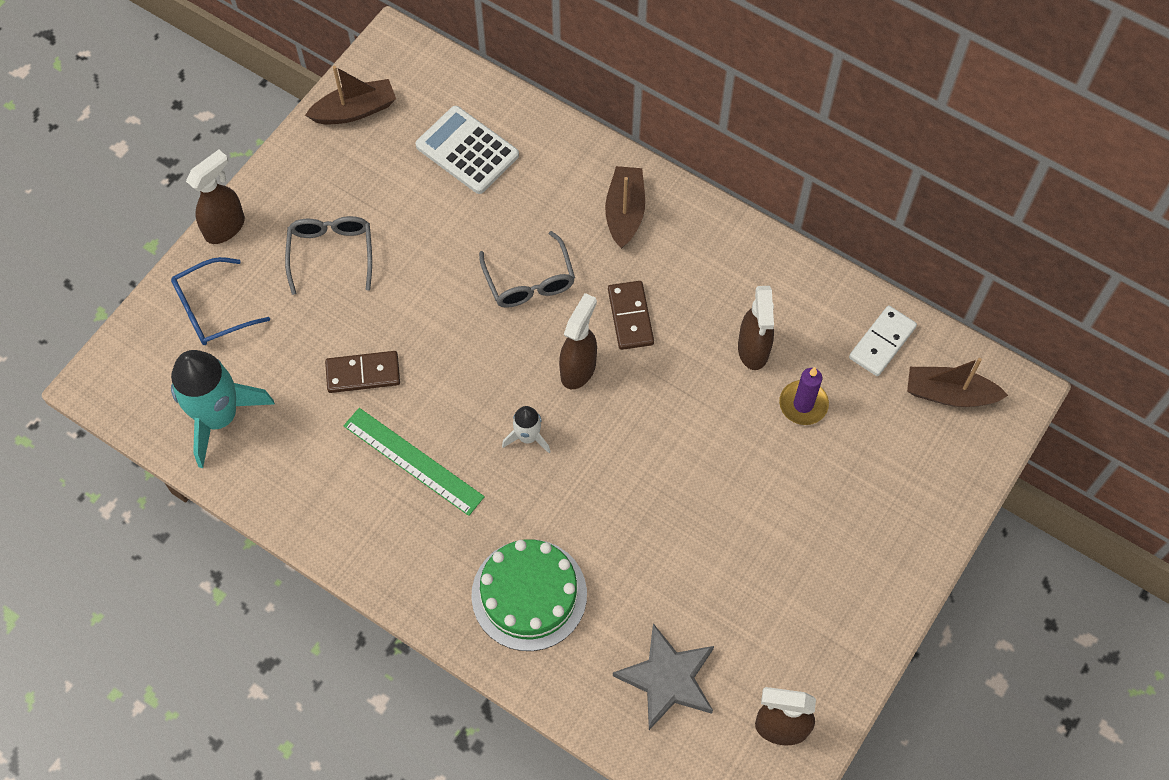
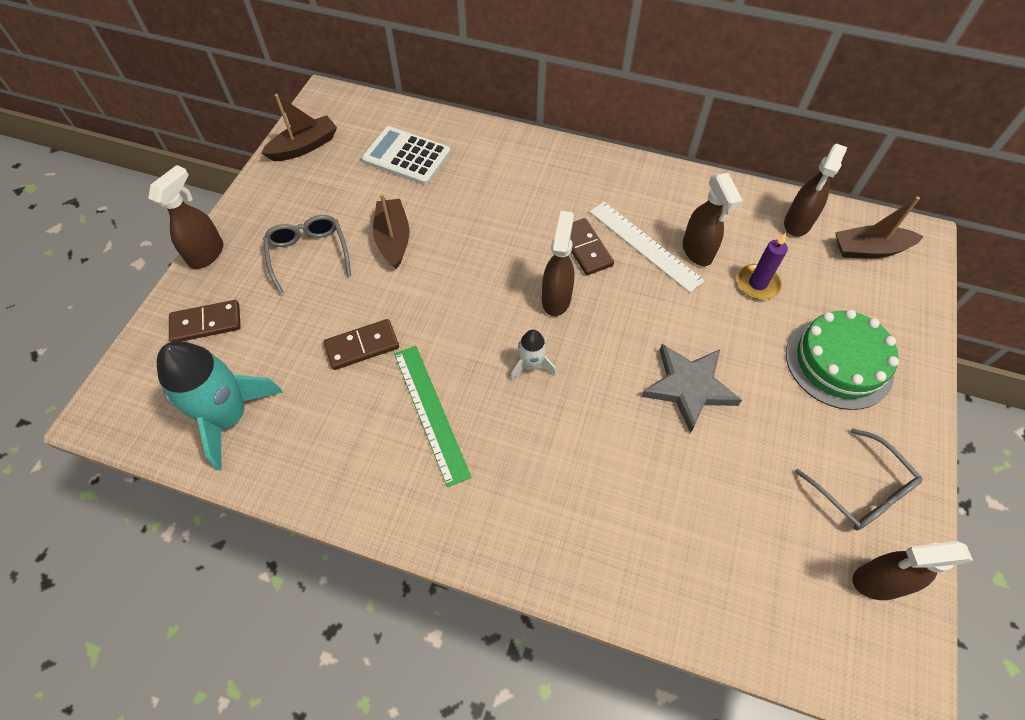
camera: 15 degrees left, 5 degrees down
blue glasses [171,257,270,345] -> brown domino [169,300,241,342]
green ruler [343,408,485,516] -> green ruler turned 45 degrees clockwise [394,346,471,487]
green cake [471,539,587,651] -> green cake moved to [786,309,899,410]
grey glasses [479,231,575,308] -> grey glasses moved to [795,428,923,531]
brown boat [605,166,645,249] -> brown boat moved to [373,194,410,269]
grey star [613,623,714,730] -> grey star moved to [641,344,742,433]
white domino [849,306,917,376] -> brown spray bottle [784,144,848,237]
none -> white ruler [590,202,705,293]

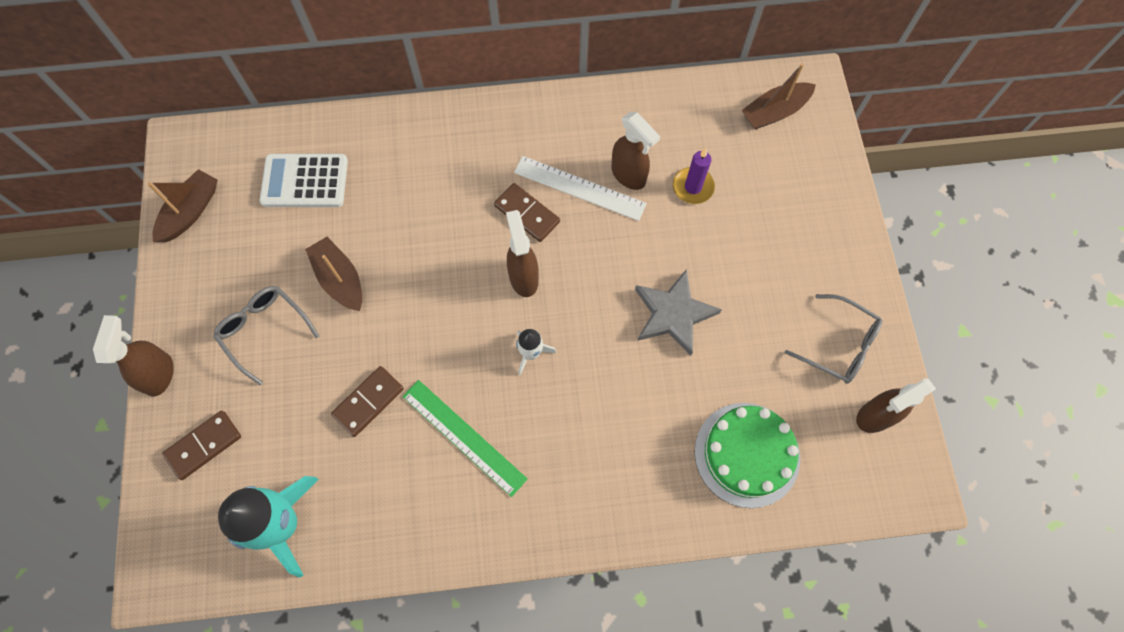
camera: 25 degrees left, 10 degrees up
brown spray bottle [784,144,848,237] -> none
green cake [786,309,899,410] -> green cake moved to [695,403,800,508]

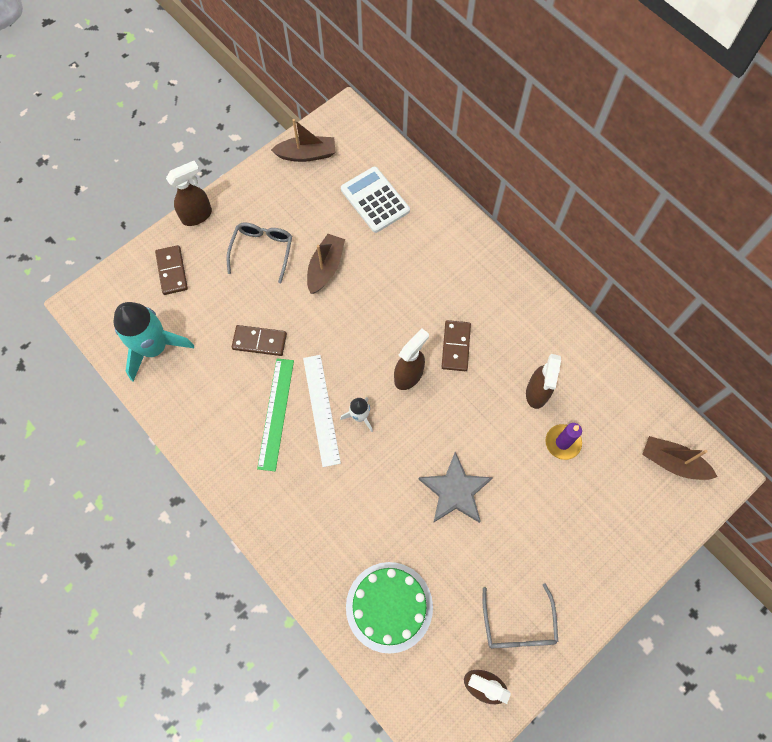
camera: 55 degrees right, 0 degrees up
brown domino [162,411,241,480] -> brown domino turned 60 degrees clockwise [155,245,188,295]
white ruler [514,156,647,221] -> white ruler moved to [303,355,341,467]

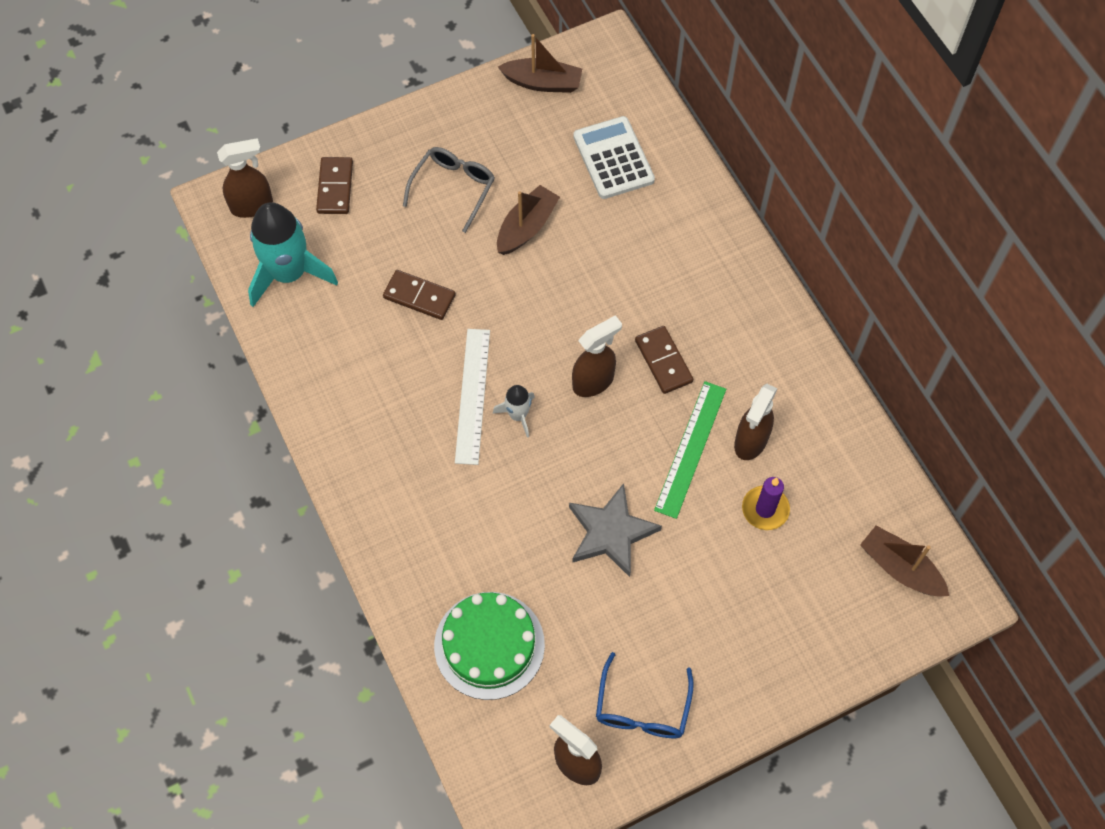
camera: 15 degrees right, 5 degrees down
brown spray bottle [166,161,212,226] -> brown spray bottle moved to [217,138,273,218]
green ruler [257,358,294,471] -> green ruler moved to [654,381,726,519]
brown domino [442,320,471,371] -> brown domino turned 45 degrees counterclockwise [635,326,693,394]
grey glasses [482,583,558,648] -> blue glasses [596,652,694,738]

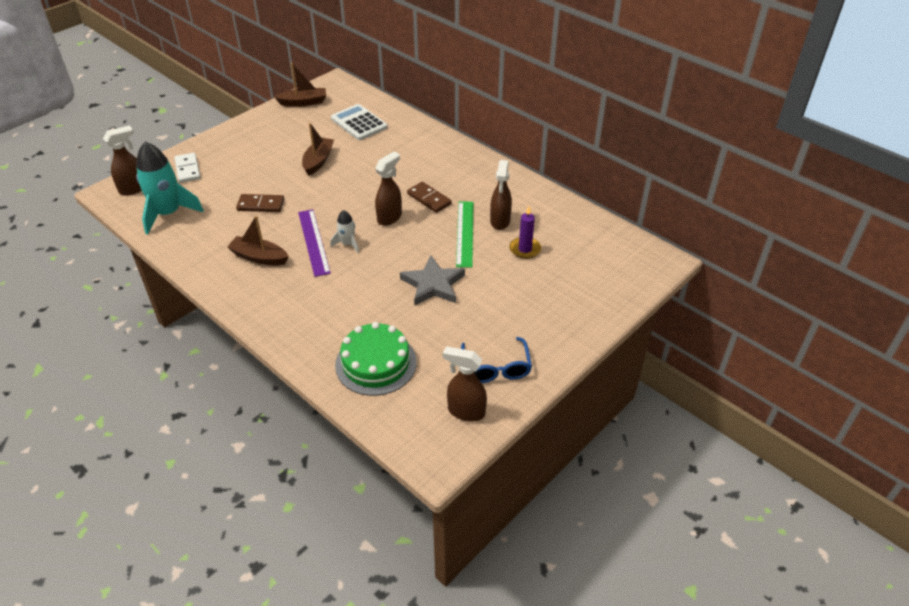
camera: 20 degrees left, 20 degrees down
brown domino [316,157,353,214] -> white domino [174,153,201,183]
grey glasses [403,147,495,233] -> none
white ruler [455,329,490,465] -> purple ruler [298,209,331,277]
brown boat [860,526,949,596] -> brown boat moved to [227,216,289,265]

